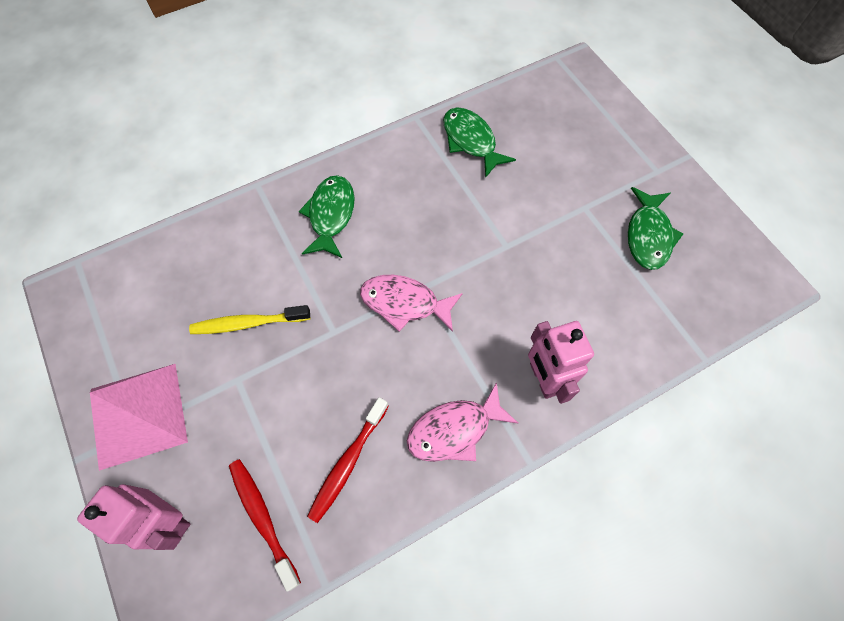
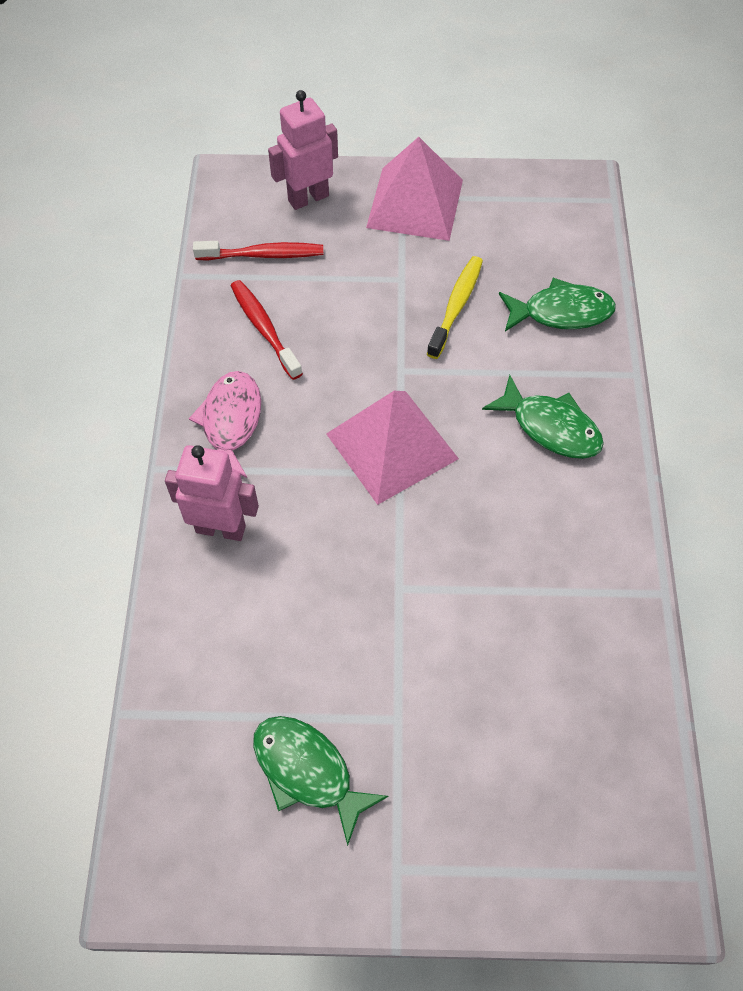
camera: 120 degrees right, 5 degrees down
pink fish [360,275,463,332] -> pink pyramid [326,391,459,505]
green fish [443,107,516,178] -> green fish moved to [499,278,616,332]

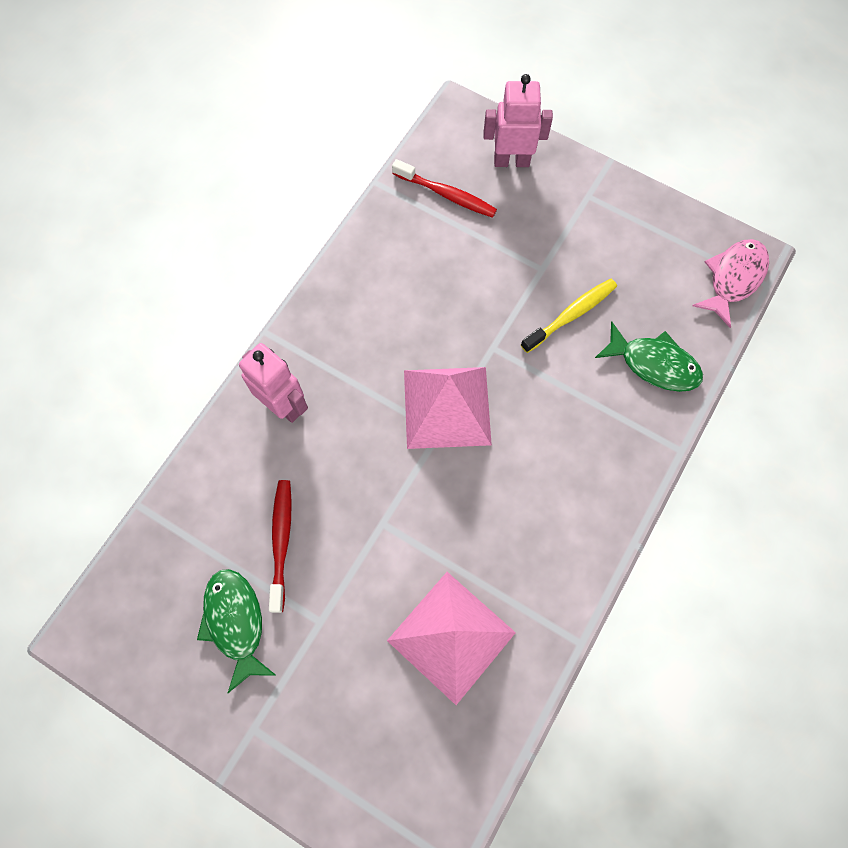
camera: 30 degrees right, 10 degrees up
pink fish [189,371,261,478] -> pink fish moved to [692,239,769,328]
red toothbrush [231,280,303,380] -> red toothbrush moved to [269,480,292,613]
pink pyramid [366,137,463,241] -> pink pyramid moved to [387,572,516,705]
green fish [482,375,604,459] -> none

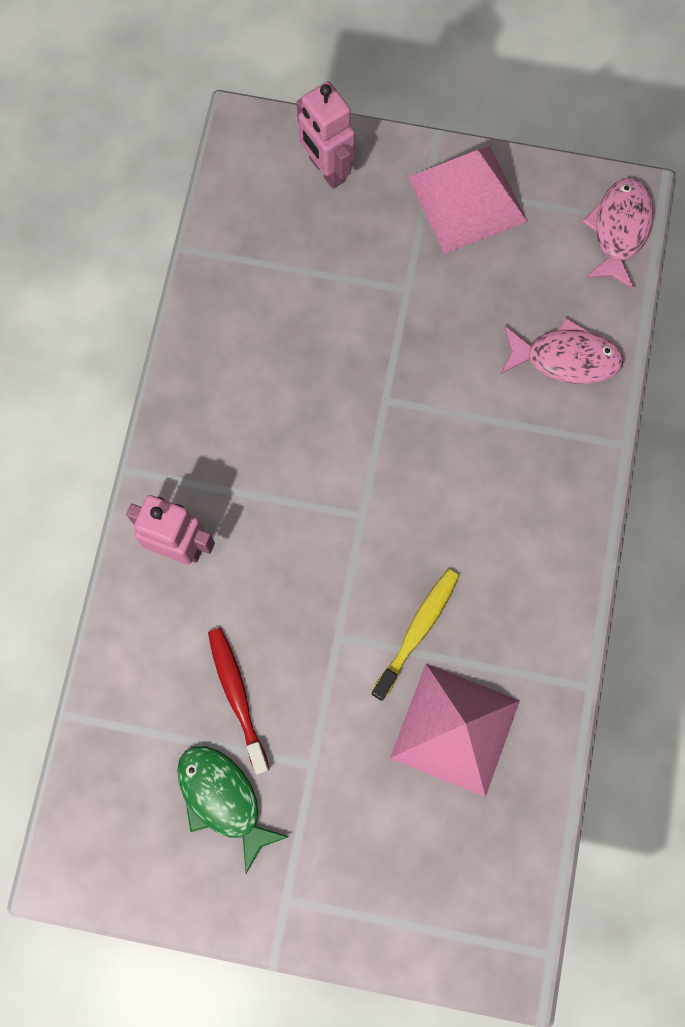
camera: 20 degrees left, 5 degrees up
red toothbrush [392,159,497,218] -> none
pink pyramid [404,367,492,449] -> pink pyramid moved to [408,146,528,254]
pink robot [483,74,553,167] -> pink robot turned 105 degrees counterclockwise [297,81,355,189]
yellow toothbrush [521,279,617,353] -> yellow toothbrush moved to [371,569,459,701]
green fish [595,322,703,392] -> pink fish [501,317,624,384]

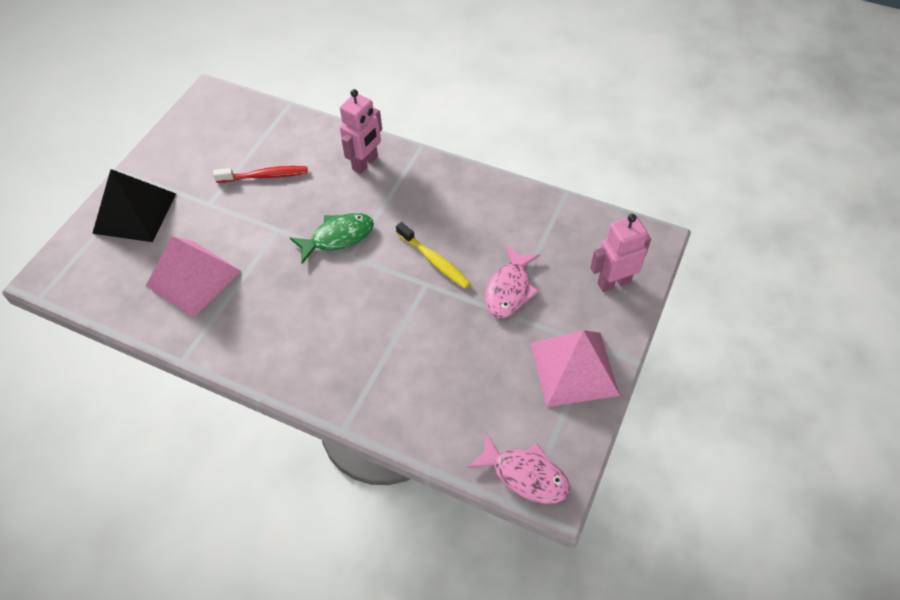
camera: 105 degrees right, 20 degrees down
green fish [177,746,289,873] -> green fish moved to [290,213,374,264]
yellow toothbrush [371,569,459,701] -> yellow toothbrush moved to [396,222,471,289]
pink fish [501,317,624,384] -> pink fish moved to [485,245,540,318]
none -> black pyramid [92,169,176,242]

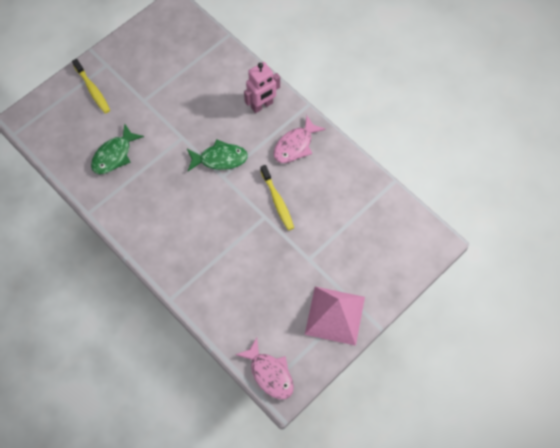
camera: 20 degrees right, 10 degrees up
black pyramid [92,169,176,242] -> yellow toothbrush [72,59,110,114]
pink pyramid [146,236,241,318] -> green fish [91,123,144,174]
red toothbrush [213,166,308,183] -> none
pink fish [485,245,540,318] -> pink fish moved to [273,116,326,163]
pink robot [590,214,651,292] -> none

